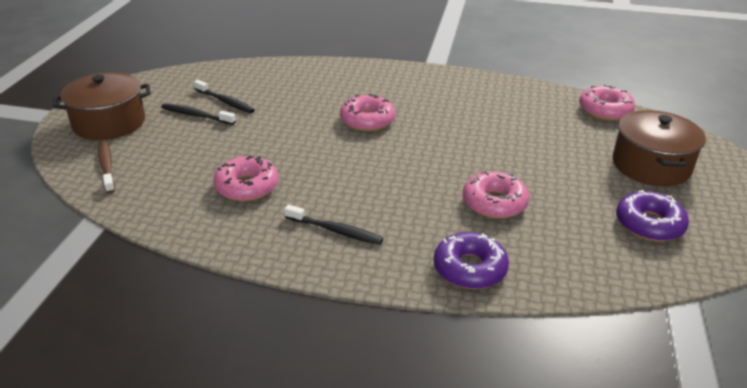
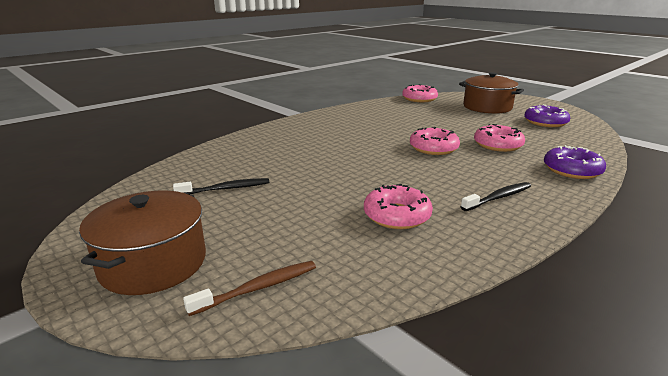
camera: 55 degrees left, 10 degrees down
brown toothbrush [98,140,115,193] -> brown toothbrush turned 135 degrees clockwise [183,261,316,316]
black toothbrush [161,103,236,125] -> none
pink donut [340,94,395,131] -> pink donut moved to [410,127,460,155]

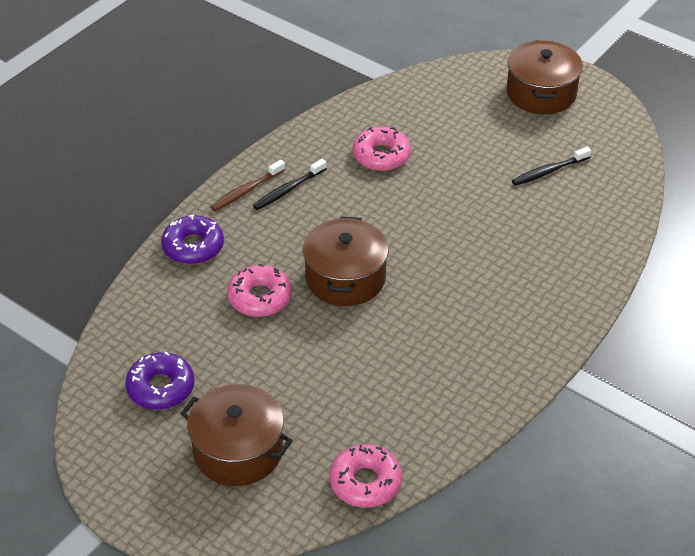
camera: 170 degrees right, 20 degrees up
brown toothbrush [183,261,316,316] -> brown toothbrush moved to [210,160,285,211]
pink donut [410,127,460,155] -> brown pot [303,216,389,306]

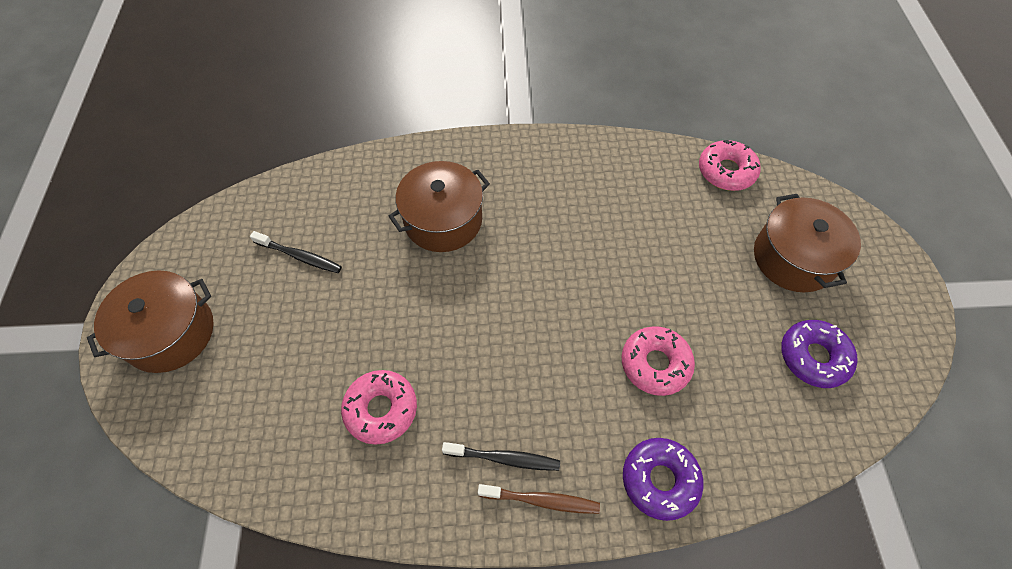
camera: 130 degrees left, 15 degrees up
brown pot [303,216,389,306] -> brown pot moved to [388,161,490,252]

